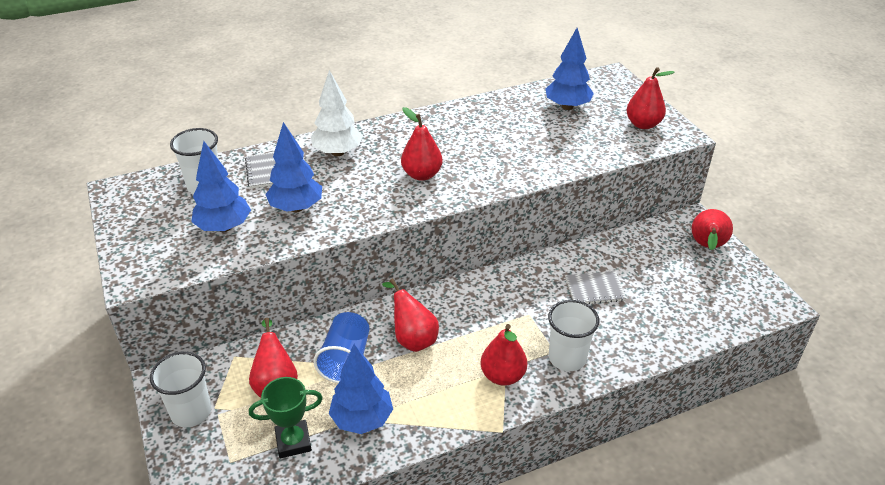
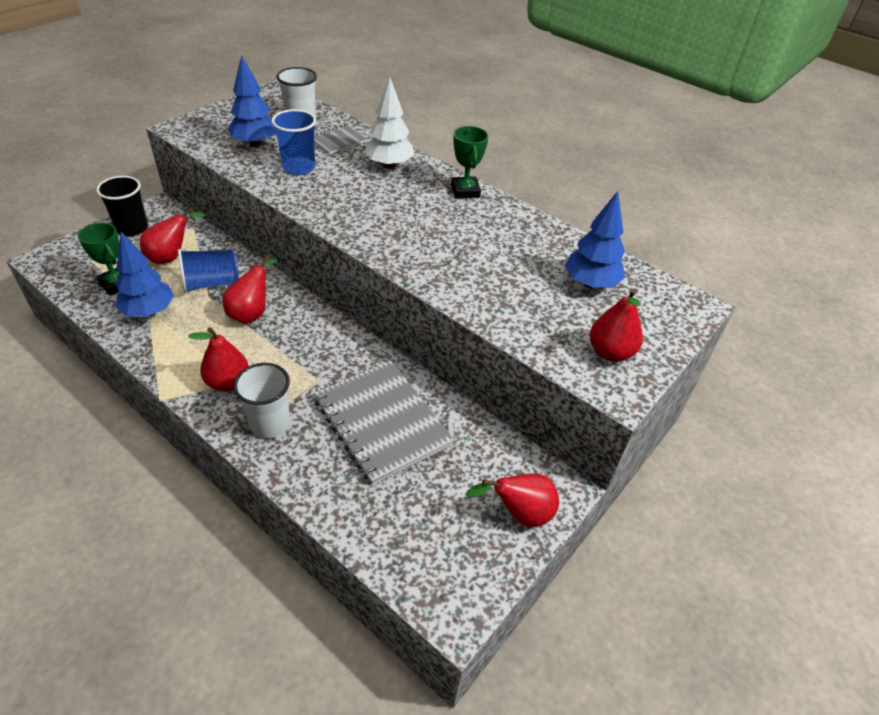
camera: 60 degrees right, 5 degrees up
white cup [150,351,212,427] -> black cup [96,176,148,236]
blue tree [265,122,322,212] -> blue cup [272,109,316,175]
red pear [401,107,443,181] -> none
grey notebook [565,271,626,304] -> grey notebook [314,361,454,485], size x2.05
none -> green trophy [451,126,489,199]

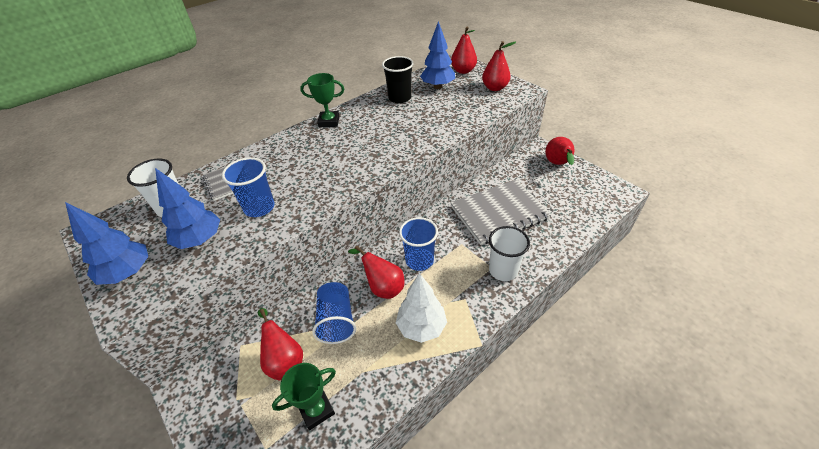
camera: 75 degrees left, 0 degrees up
black cup [96,176,148,236] -> black cup moved to [382,56,414,103]
blue tree [115,232,174,317] -> blue tree moved to [65,202,148,285]
red pear [188,327,249,392] -> red pear moved to [451,26,477,74]
white tree [364,78,414,169] -> white tree moved to [396,273,447,343]
none -> blue cup [399,217,438,271]

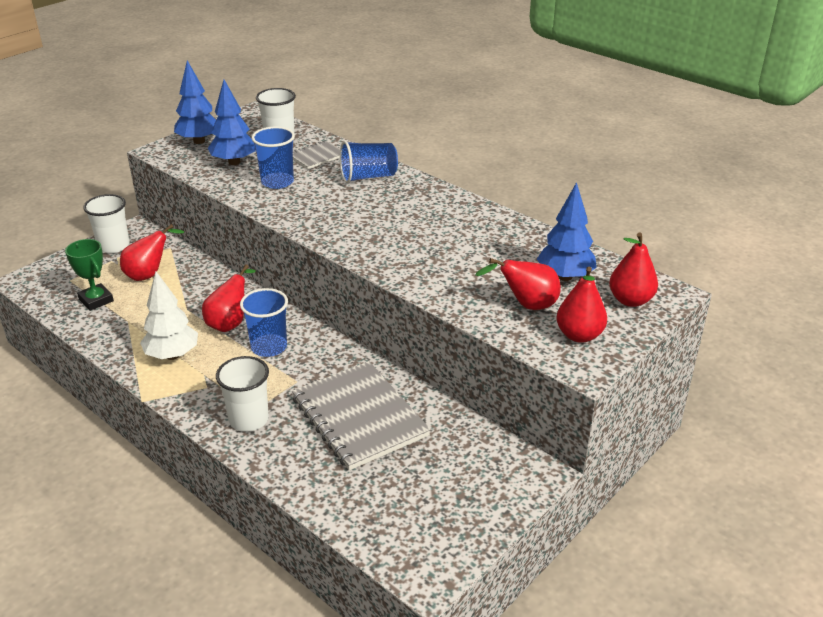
camera: 80 degrees right, 10 degrees down
green trophy [300,73,344,127] -> none
blue cup [312,282,356,344] -> blue cup moved to [340,141,398,183]
black cup [382,56,414,103] -> none
red pear [545,137,574,165] -> red pear moved to [475,258,561,310]
none -> white cup [83,194,130,253]

